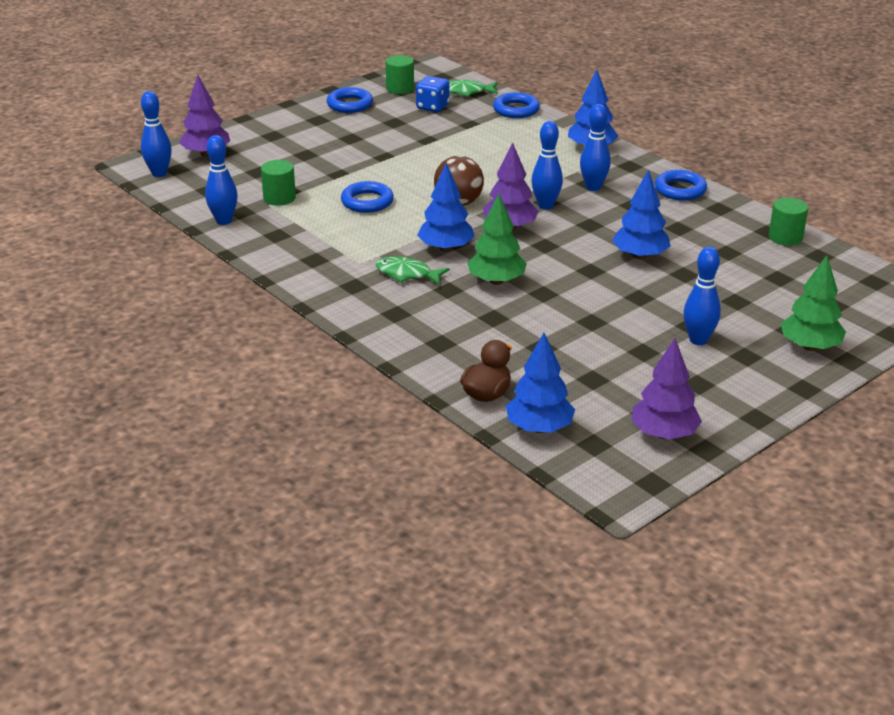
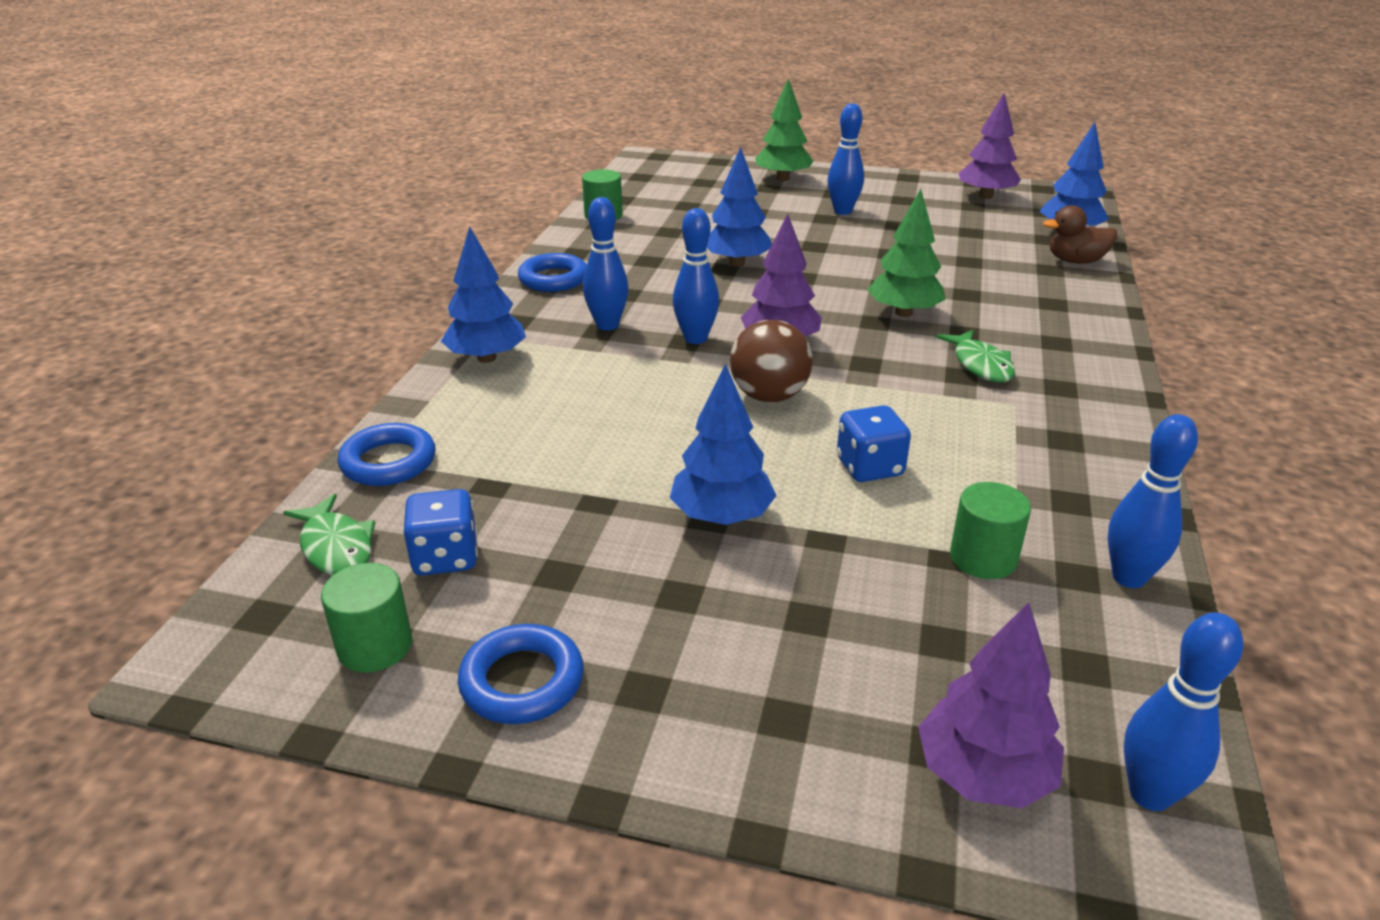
camera: 125 degrees left, 0 degrees up
blue ring [341,181,394,213] -> blue dice [837,405,911,482]
blue tree [417,163,475,252] -> blue tree moved to [670,364,777,525]

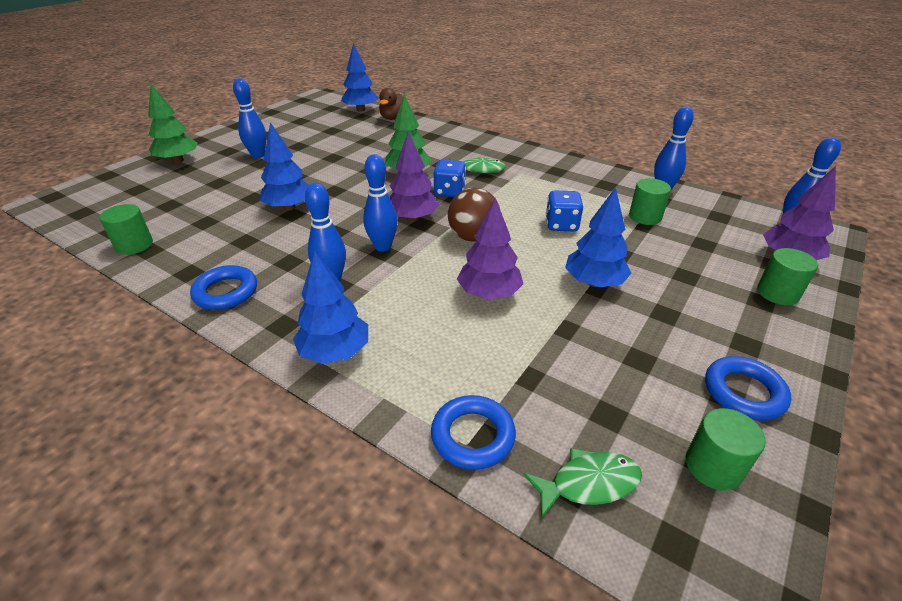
camera: 70 degrees left, 5 degrees up
blue dice [403,489,478,576] -> blue dice moved to [433,160,466,197]
purple tree [958,93,1021,199] -> purple tree moved to [457,198,523,300]
none -> green cylinder [757,248,818,305]

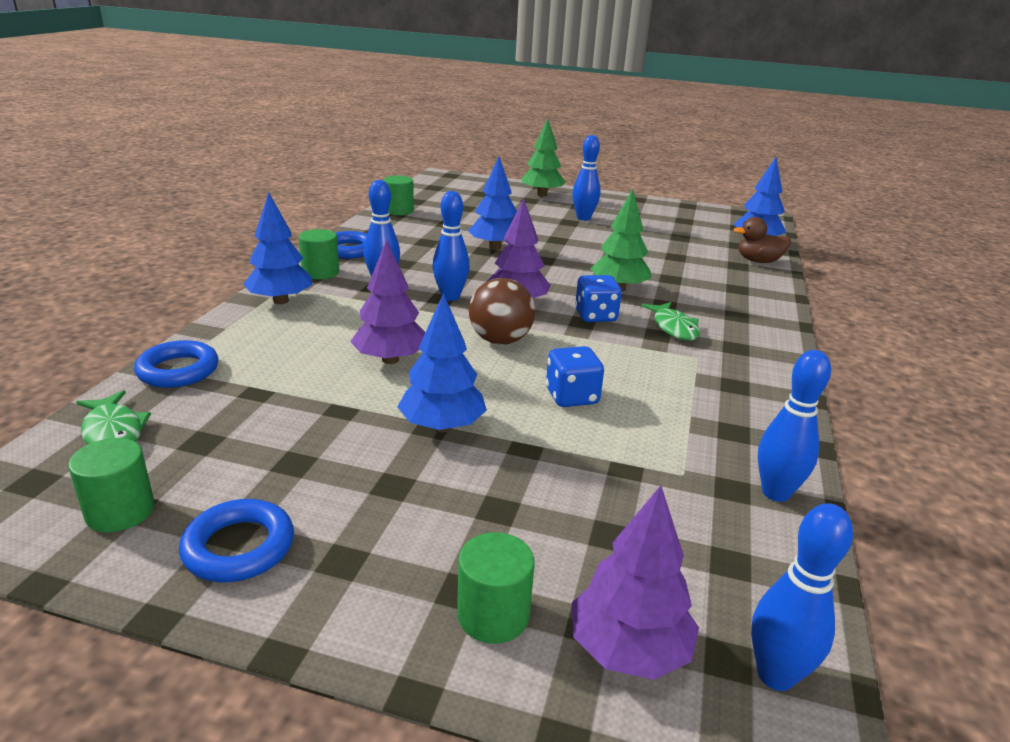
camera: 70 degrees right, 10 degrees down
green cylinder [629,178,671,225] -> green cylinder moved to [299,229,339,280]

